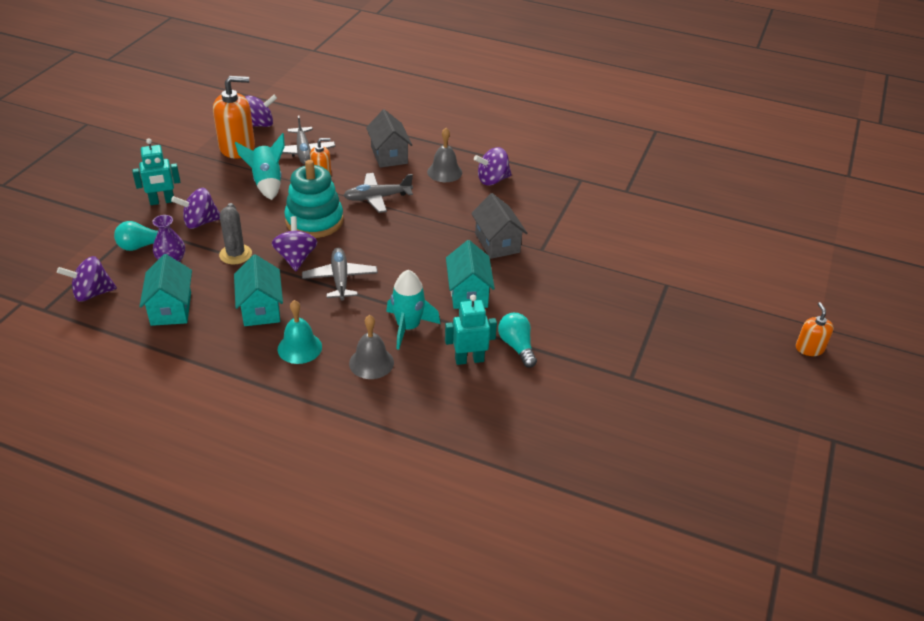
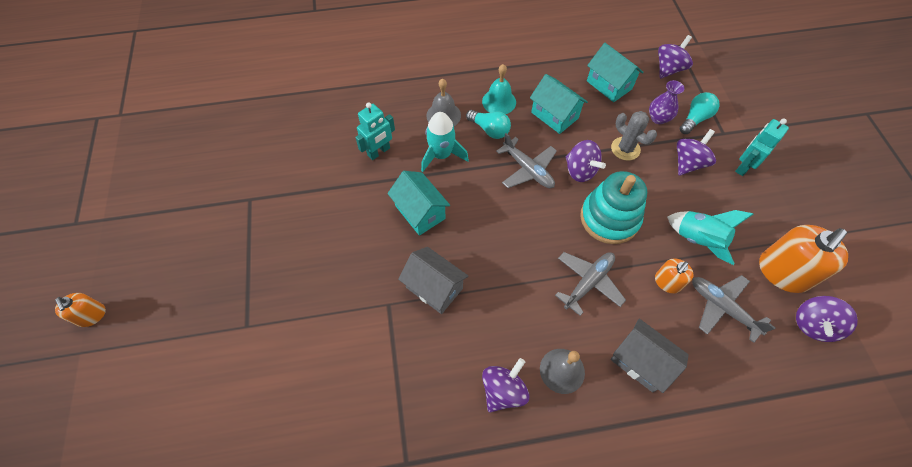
camera: 150 degrees right, 20 degrees up
turquoise light bulb [498,313,537,368] -> turquoise light bulb moved to [466,110,511,139]

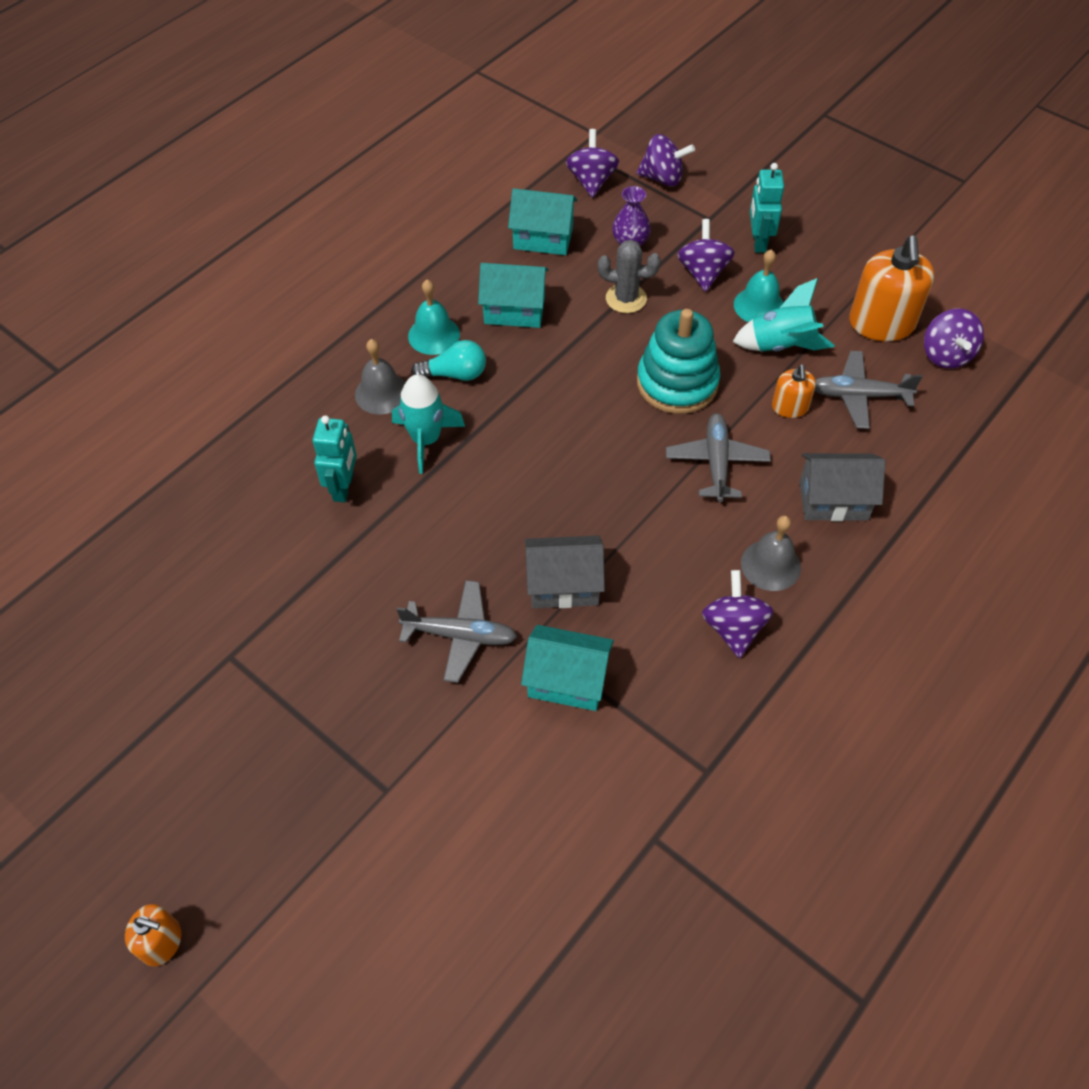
camera: 40 degrees left, 5 degrees down
turquoise house [388,171,450,236] -> turquoise house moved to [521,625,614,711]
grey plane [496,133,557,188] -> grey plane moved to [396,580,517,683]
purple spinning top [566,140,606,182] -> purple spinning top moved to [637,134,695,187]
turquoise light bulb [680,92,720,134] -> none
none -> turquoise bell [734,249,784,322]

